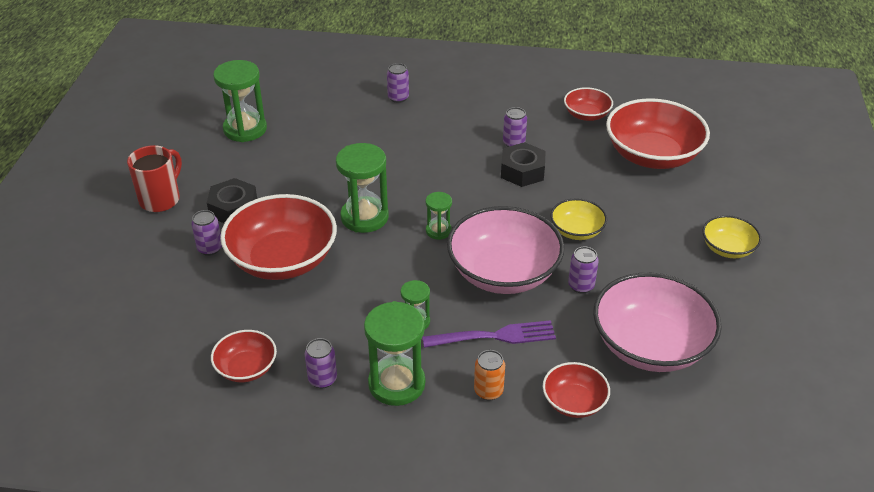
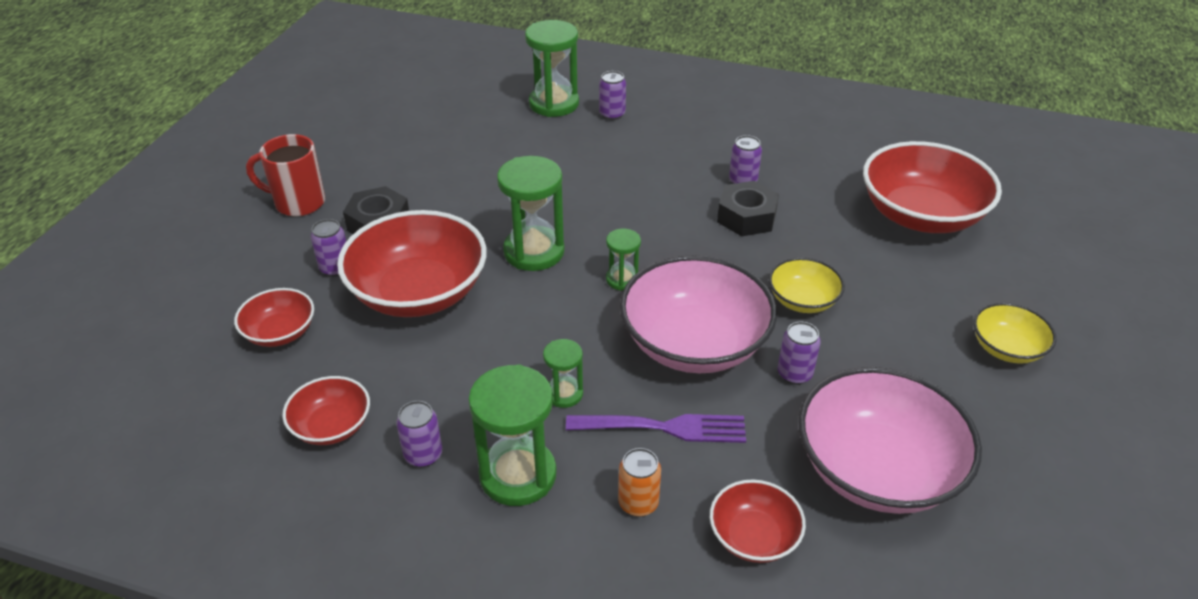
camera: 10 degrees right, 0 degrees up
red mug [127,145,182,212] -> red mug turned 120 degrees counterclockwise [246,134,325,216]
green hourglass [213,60,267,142] -> green hourglass moved to [525,20,579,117]
red bowl [564,87,613,121] -> red bowl moved to [234,288,314,347]

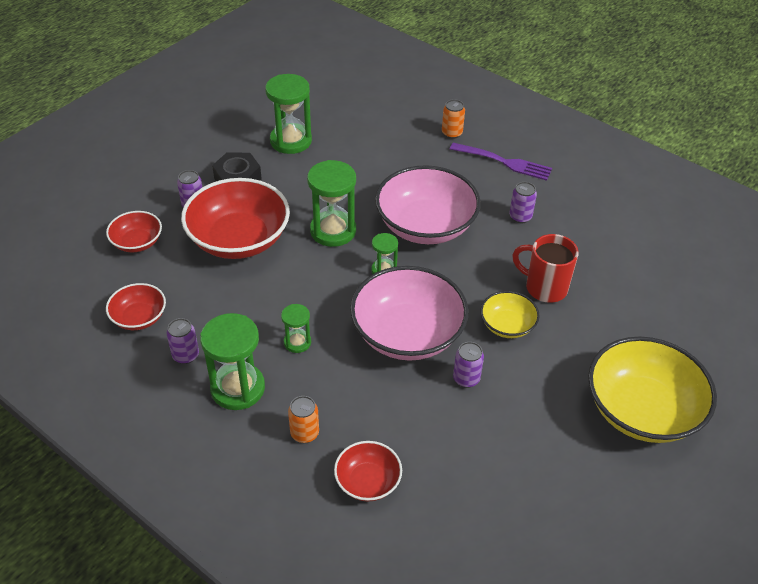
camera: 20 degrees right, 5 degrees up
red mug [246,134,325,216] -> red mug moved to [512,234,579,303]
green hourglass [525,20,579,117] -> green hourglass moved to [265,74,312,154]
purple fork [566,414,746,443] -> purple fork moved to [450,143,552,181]
purple can [599,71,626,120] -> orange can [442,99,465,139]
black nut [717,181,779,236] -> none
pink bowl [798,367,982,514] -> pink bowl moved to [375,165,481,244]
red bowl [863,141,1002,233] -> none
yellow bowl [973,303,1056,364] -> yellow bowl [588,336,717,443], size x1.96

